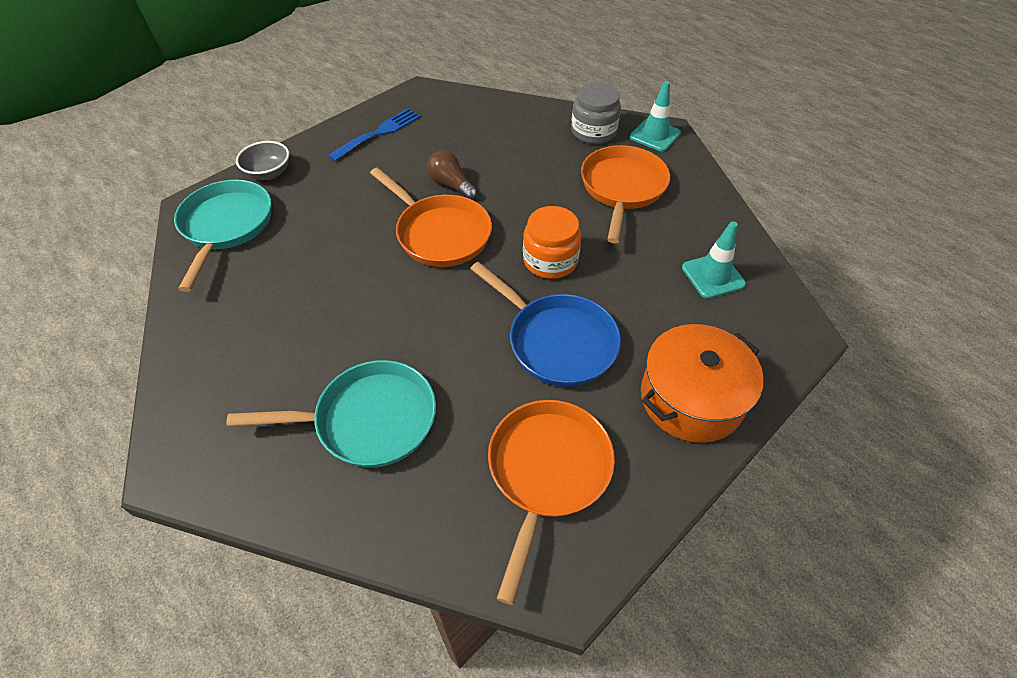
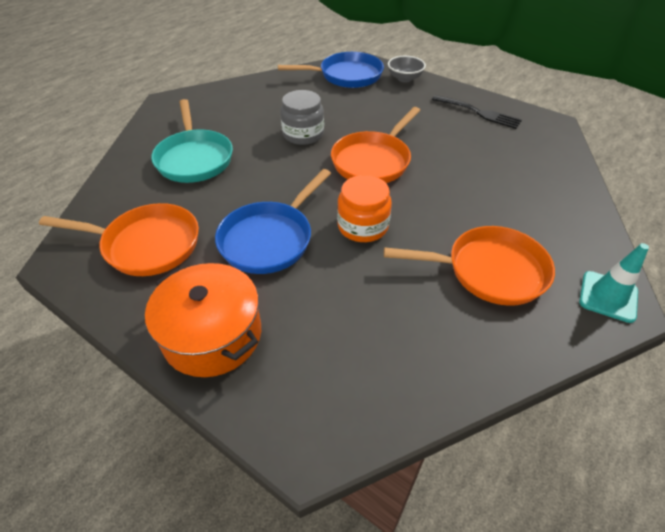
camera: 80 degrees right, 5 degrees down
turquoise pan [174,180,271,292] -> blue pan [278,52,384,88]
blue fork [328,108,421,161] -> black fork [432,95,522,129]
brown light bulb [427,151,478,200] -> none
grey jar [571,82,621,144] -> grey jar moved to [280,90,324,145]
turquoise traffic cone [682,221,746,299] -> none

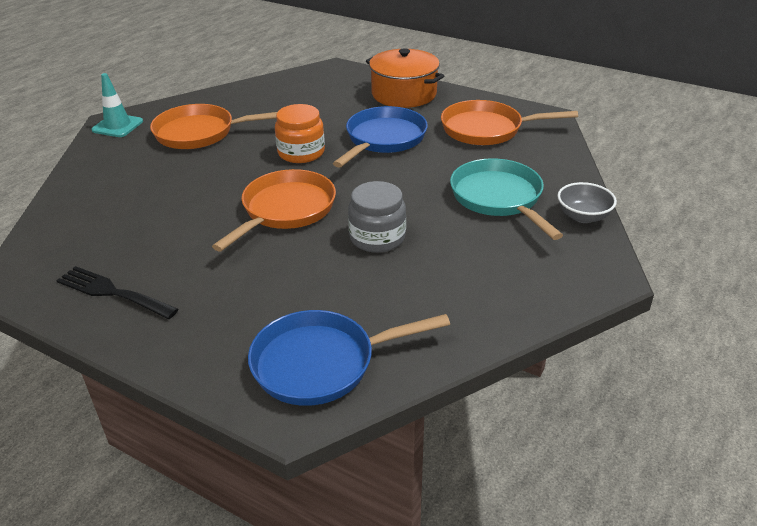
camera: 175 degrees right, 10 degrees down
grey bowl [388,56,426,82] -> grey bowl moved to [557,182,617,223]

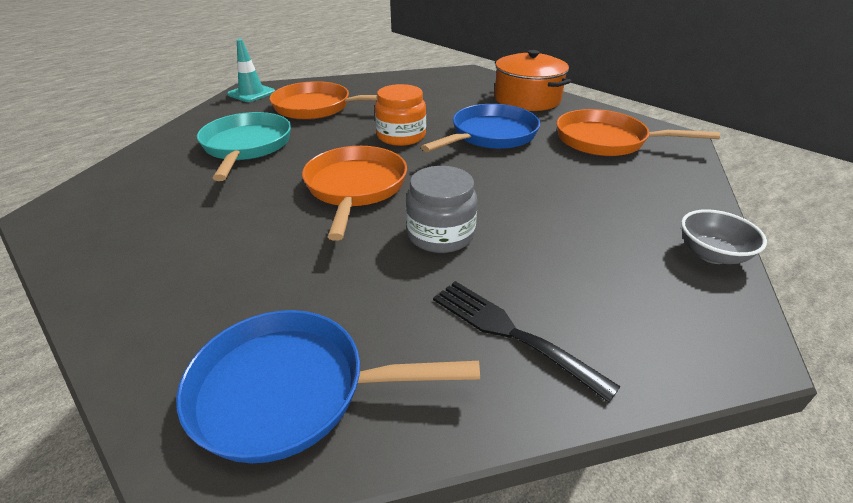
camera: 15 degrees right, 0 degrees up
black fork [56,266,179,319] -> black fork moved to [433,281,621,403]
orange pan [212,169,336,252] -> orange pan turned 45 degrees counterclockwise [302,146,407,241]
turquoise pan [450,158,563,240] -> turquoise pan moved to [197,112,291,181]

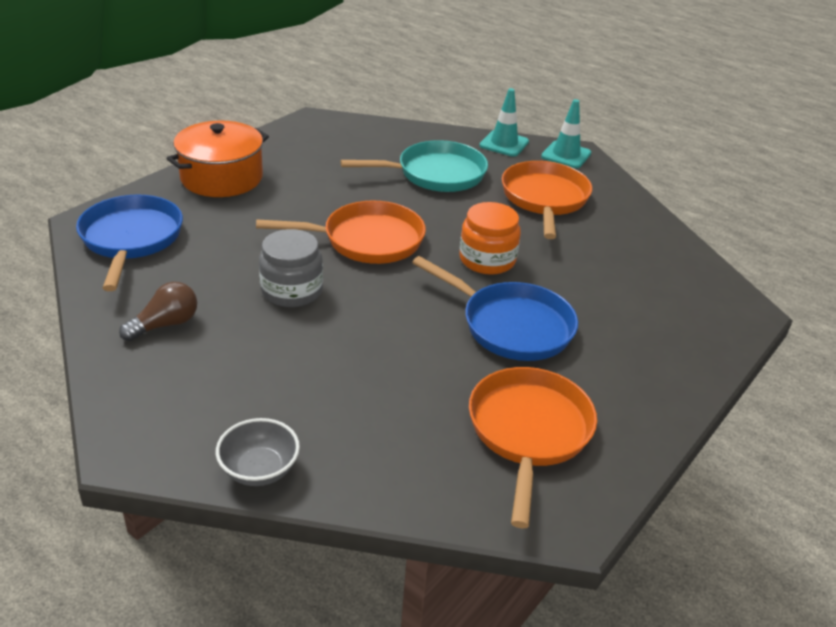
camera: 80 degrees right, 0 degrees up
black fork [433,281,621,403] -> brown light bulb [119,282,197,341]
orange pot [494,50,571,111] -> orange pot moved to [166,121,269,197]
none -> turquoise traffic cone [479,88,529,157]

